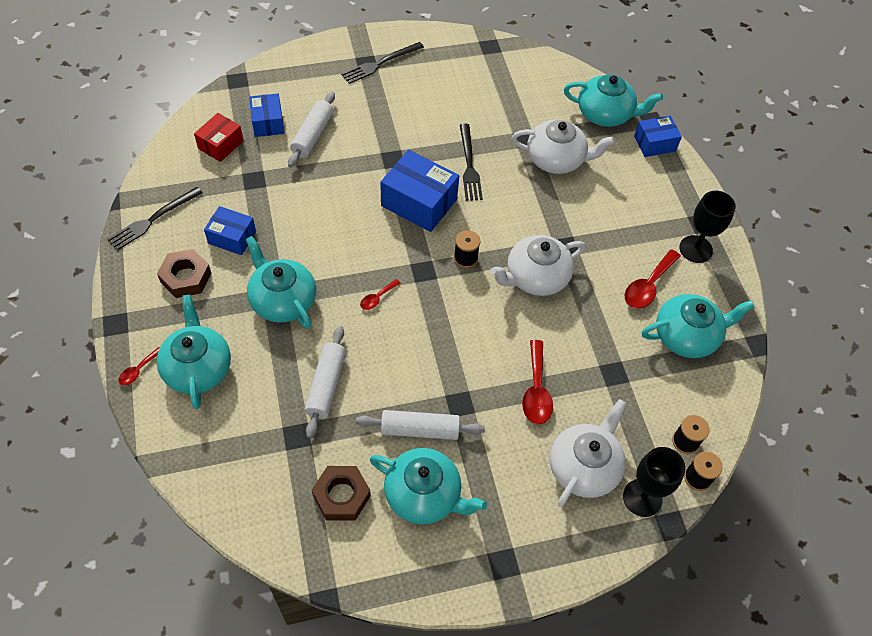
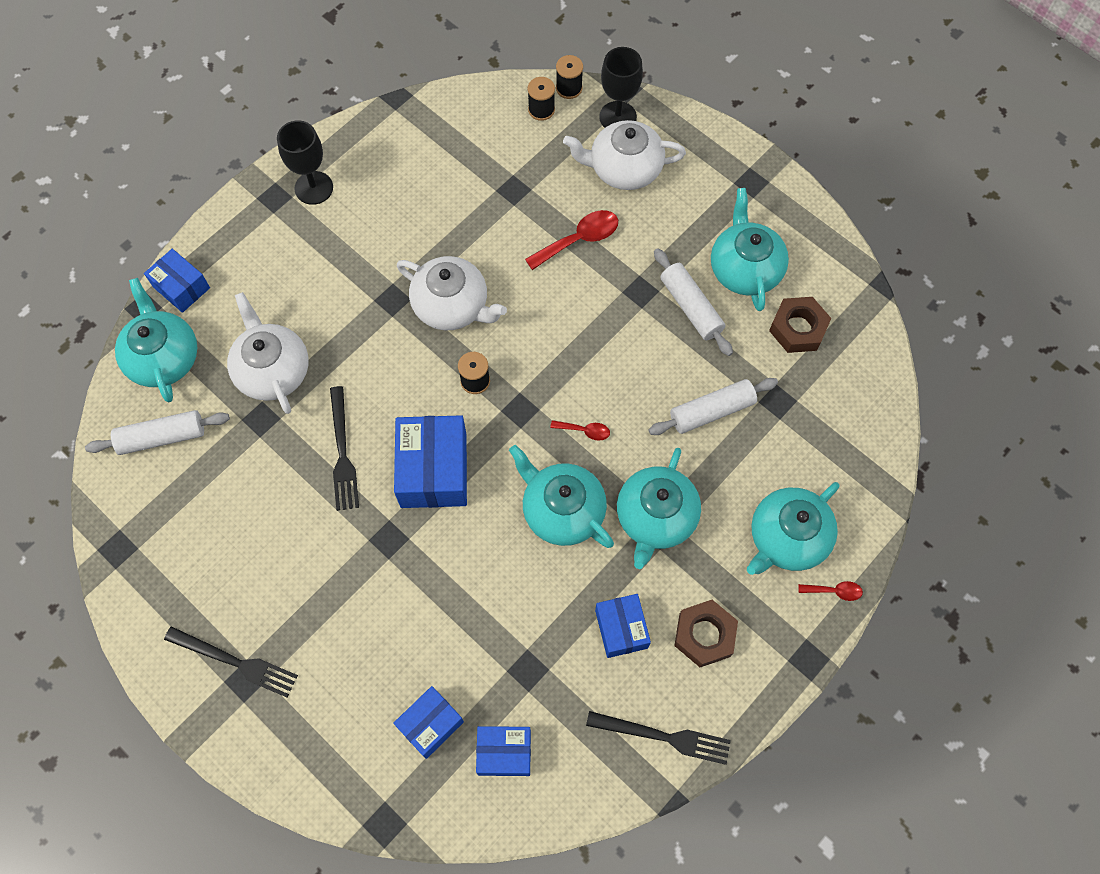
camera: 120 degrees left, 10 degrees up
red box [194,113,244,162] -> blue box [476,726,531,776]
white rolling pin [288,92,335,167] -> white rolling pin moved to [85,410,230,455]
black fork [460,124,483,201] -> black fork turned 120 degrees clockwise [330,386,359,511]
red spoon [625,249,681,308] -> none
turquoise teapot [642,294,755,358] -> turquoise teapot moved to [509,445,614,548]

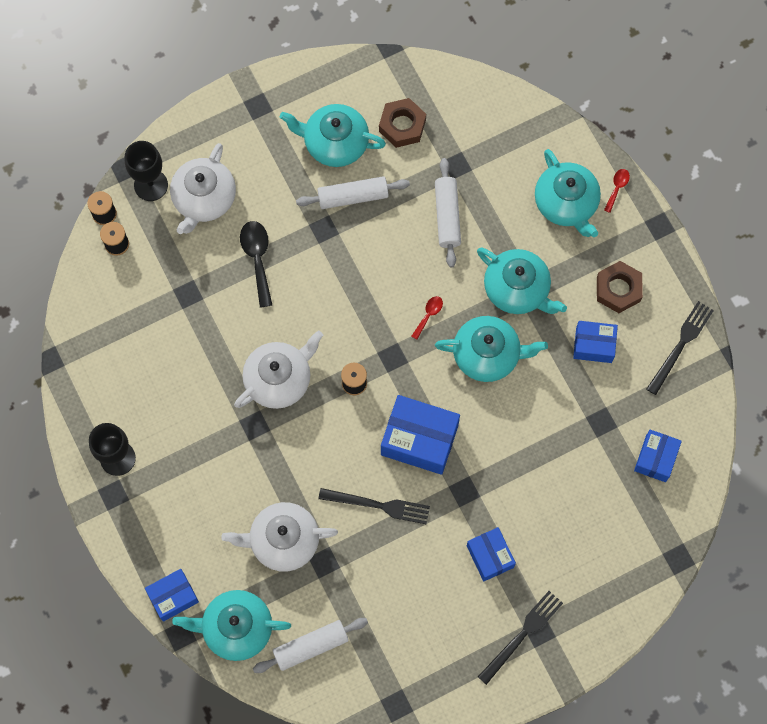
camera: 70 degrees left, 5 degrees up
white rolling pin [85,410,230,455] -> white rolling pin turned 60 degrees clockwise [253,618,368,673]
blue box [393,686,464,759] -> blue box moved to [467,527,516,581]
turquoise teapot [509,445,614,548] -> turquoise teapot turned 150 degrees counterclockwise [435,316,548,382]
red spoon [525,210,618,270] -> black spoon [240,221,272,308]

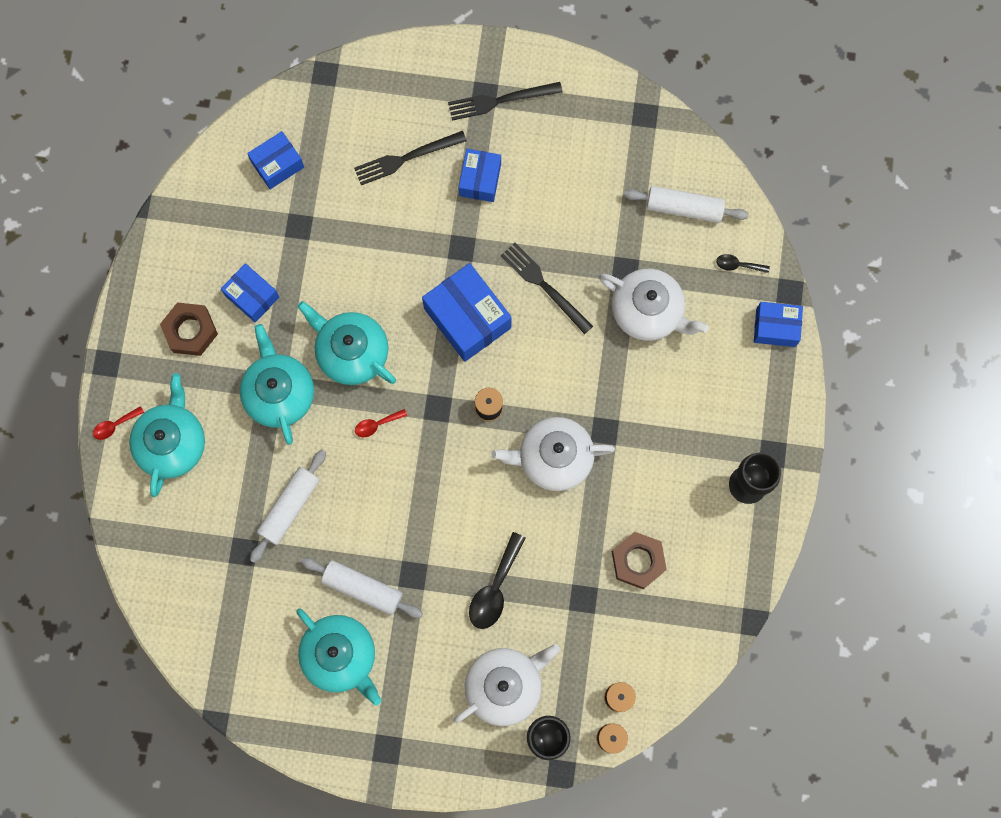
camera: 145 degrees left, 5 degrees up
turquoise teapot [172,590,291,661] -> black spoon [716,254,770,273]
brown nut [379,98,426,148] -> brown nut moved to [612,532,667,589]
black fork [646,301,714,395] -> black fork moved to [354,131,467,185]

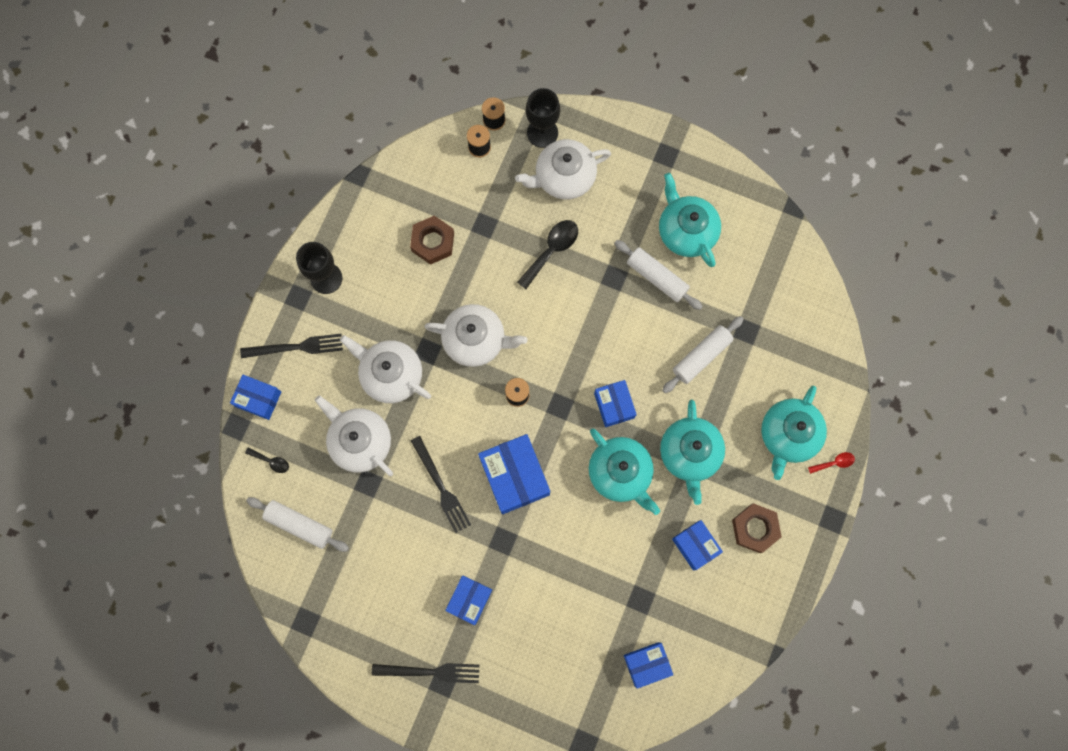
camera: 165 degrees left, 0 degrees up
black fork [354,131,467,185] -> black fork moved to [240,334,343,358]
red spoon [355,409,407,437] -> blue box [594,380,637,427]
none -> white teapot [340,335,431,403]

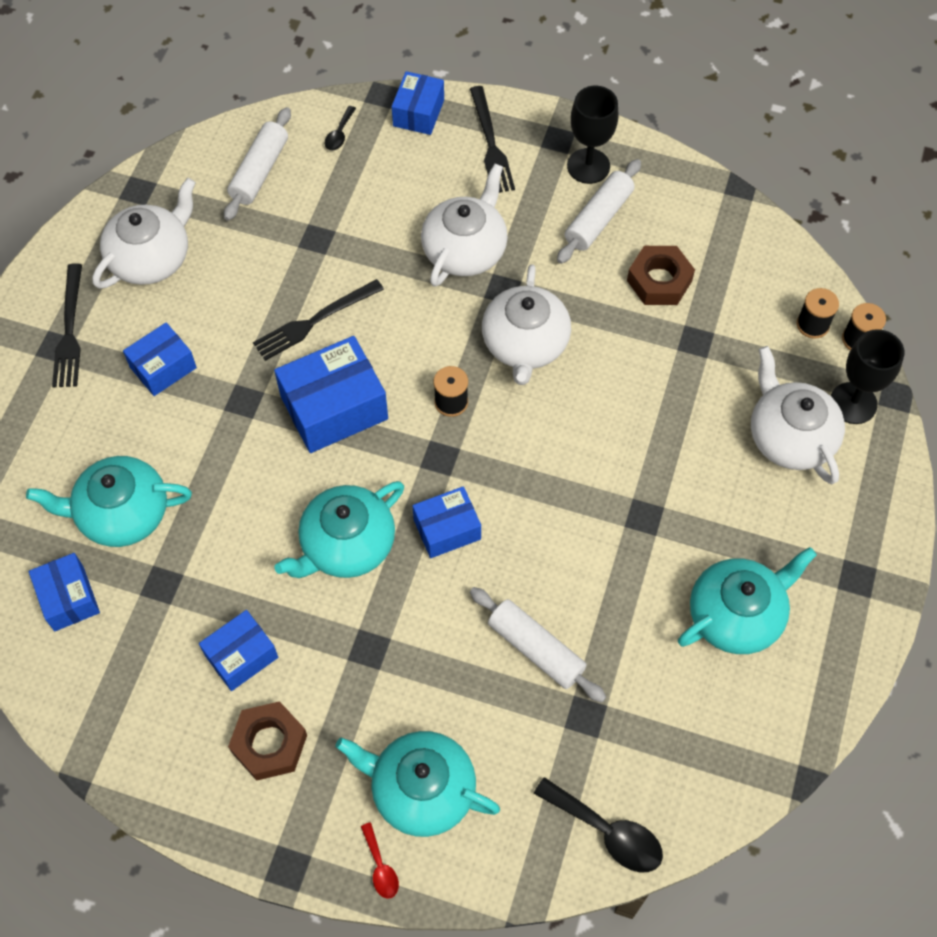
camera: 85 degrees right, 15 degrees down
white teapot [315,395,393,476] -> white teapot moved to [92,178,196,289]
blue box [445,575,492,625] -> blue box turned 60 degrees counterclockwise [123,323,197,396]
black spoon [517,220,578,289] -> black spoon moved to [534,777,663,872]
white rolling pin [614,240,703,310] -> white rolling pin moved to [557,159,641,264]
turquoise teapot [660,400,725,505] -> turquoise teapot moved to [26,456,192,547]

